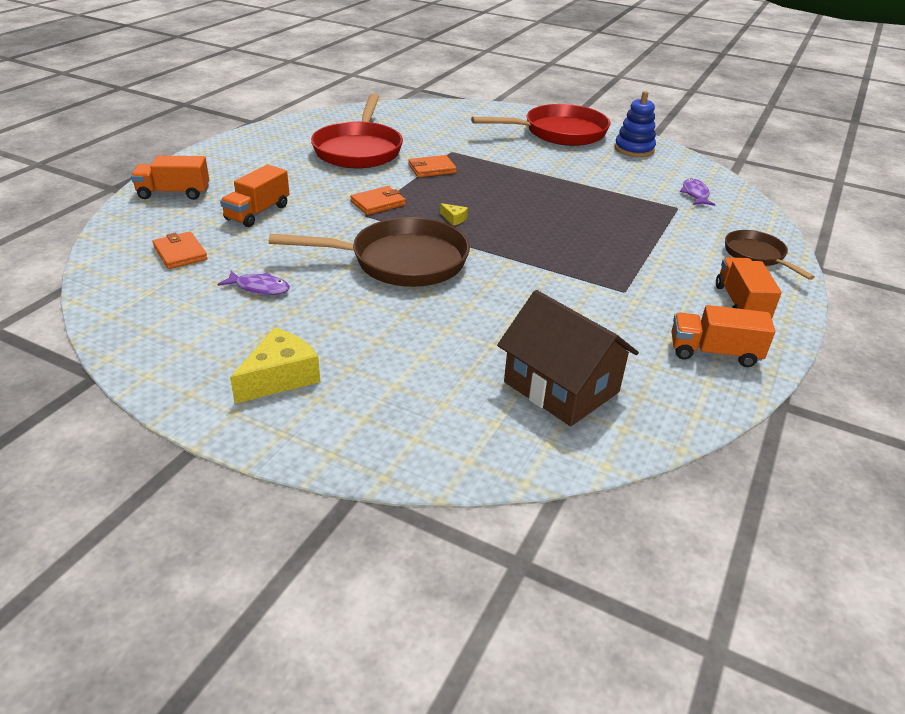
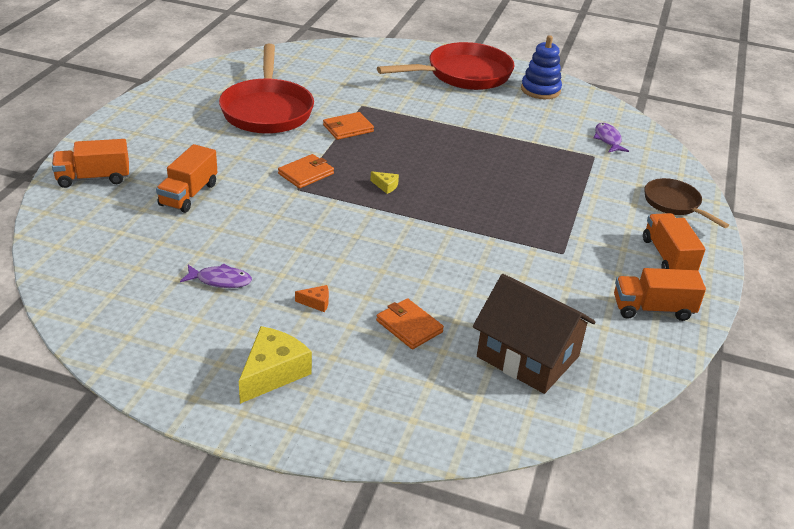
camera: 10 degrees left, 0 degrees up
orange wallet [152,231,208,269] -> orange wallet moved to [376,298,444,349]
brown pan [269,217,470,287] -> none
none -> orange cheese [295,285,329,312]

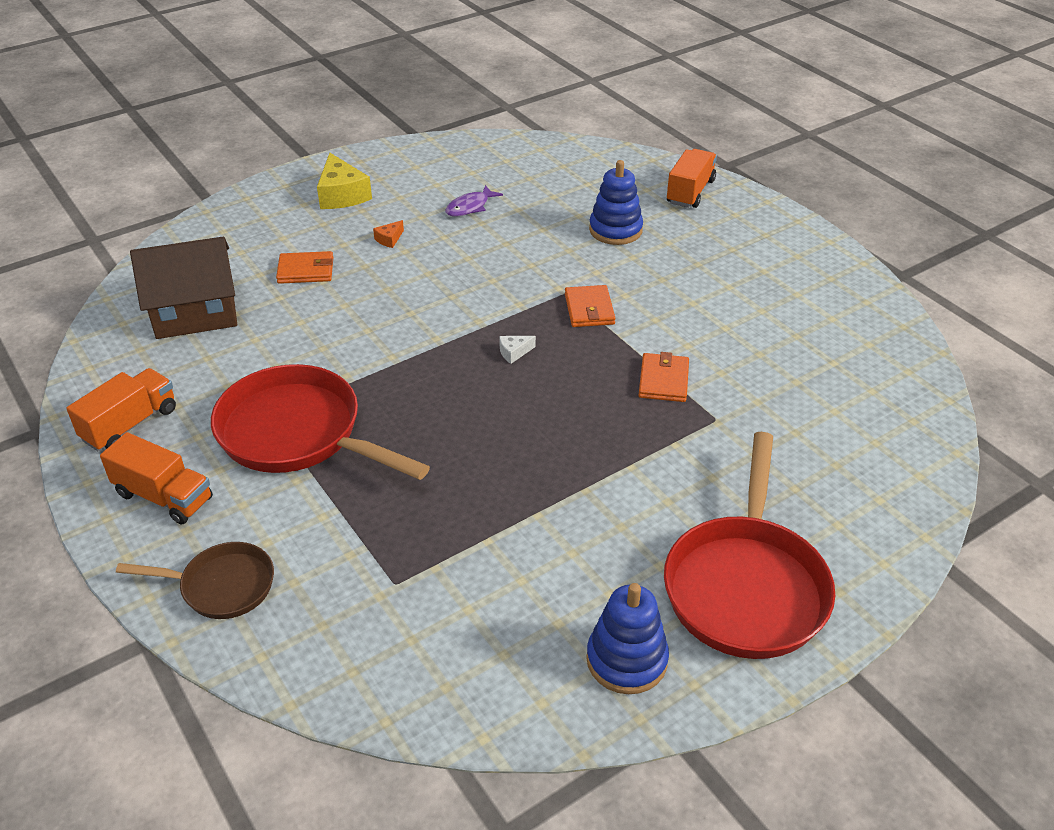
camera: 130 degrees right, 5 degrees up
orange truck [156,144,217,213] -> blue stacking toy [589,160,643,245]
red pan [219,44,314,134] -> red pan moved to [211,364,430,480]
yellow cheese [370,171,399,194] -> white cheese [499,336,536,364]
purple fish [594,123,629,153] -> none

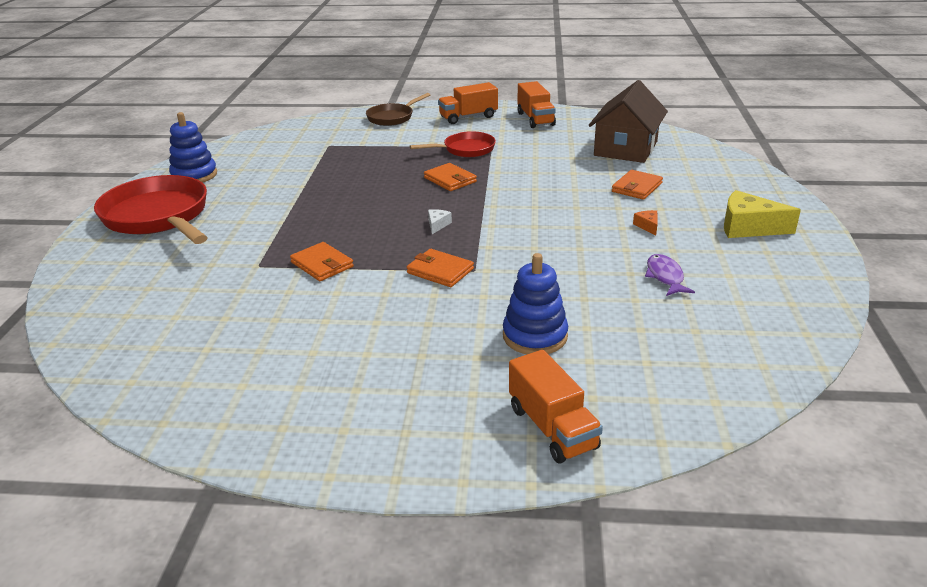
camera: 130 degrees right, 10 degrees down
red pan [211,364,430,480] -> red pan [410,131,496,157], size x0.55
none -> orange wallet [424,163,477,191]

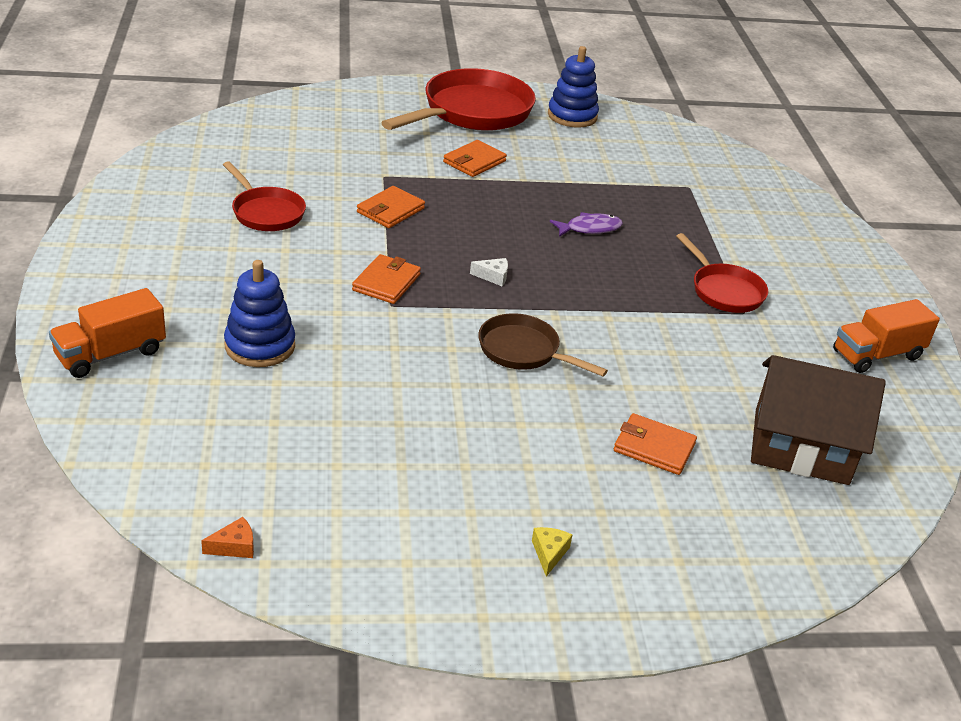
camera: 75 degrees right, 5 degrees up
brown pan [366,93,430,126] -> brown pan moved to [478,313,608,376]
orange wallet [424,163,477,191] -> orange wallet moved to [443,140,507,177]
orange truck [438,82,498,124] -> none
orange cheese [633,210,657,236] -> orange cheese moved to [201,517,254,558]
purple fish [645,254,695,296] -> purple fish moved to [550,212,623,237]
yellow cheese [724,190,801,238] -> yellow cheese [532,527,572,577], size x0.46
none -> red pan [223,161,306,231]

